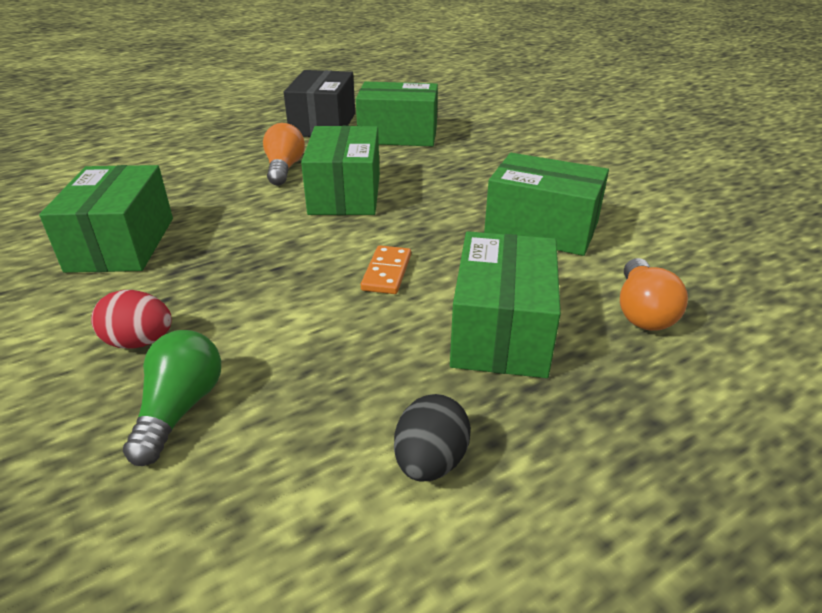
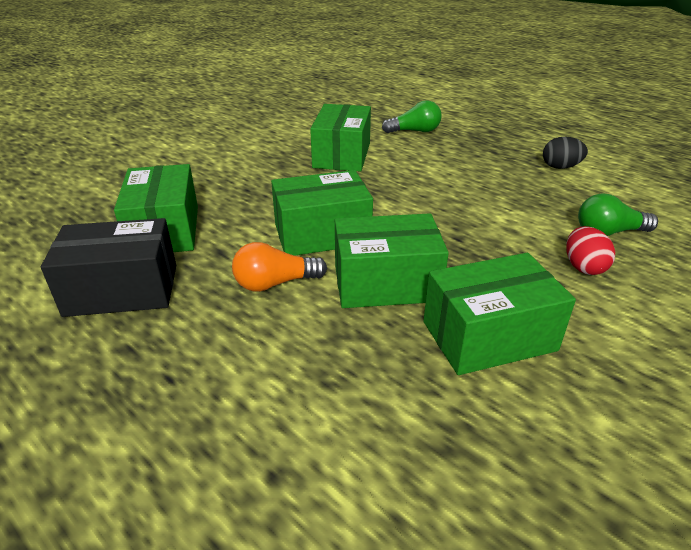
camera: 105 degrees left, 0 degrees up
orange domino [361,245,411,294] -> none
green box [450,231,561,378] -> green box moved to [335,213,449,308]
orange light bulb [620,258,688,331] -> green light bulb [382,100,442,133]

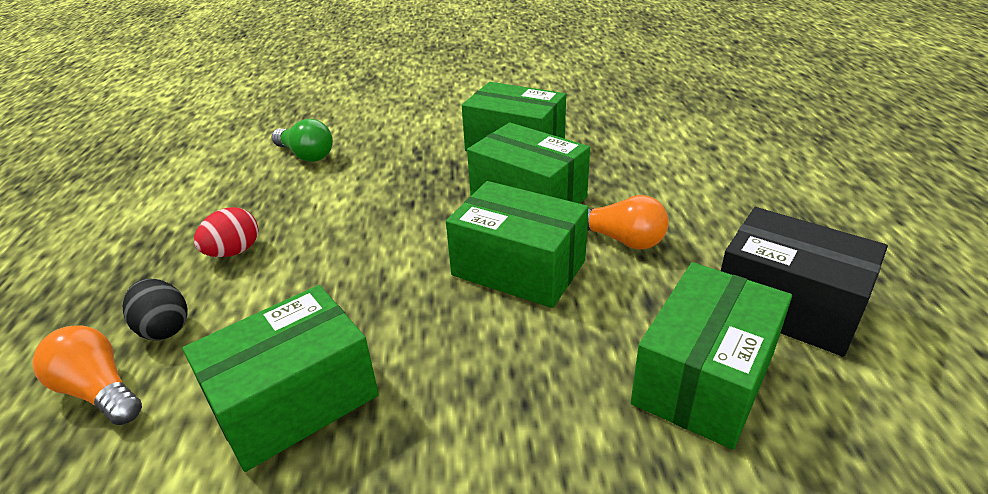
camera: 135 degrees left, 0 degrees up
green light bulb [382,100,442,133] -> orange light bulb [32,325,142,425]
black egg [543,137,588,169] -> black egg moved to [123,279,188,340]
red egg [566,226,615,275] -> red egg moved to [194,207,258,257]

